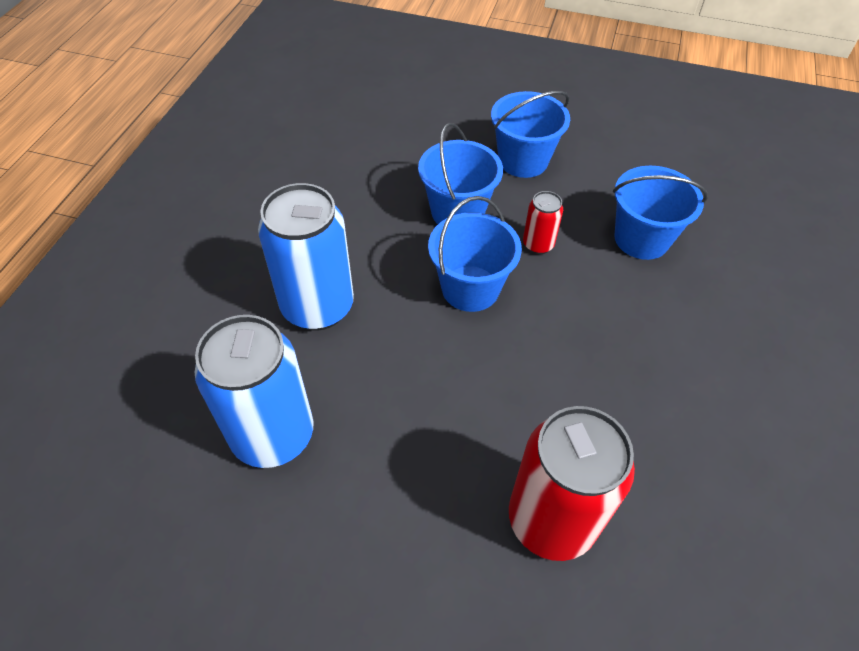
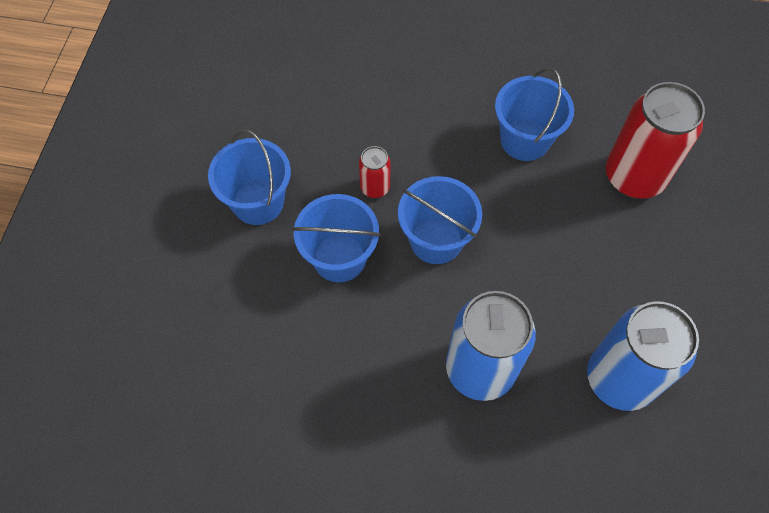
camera: 95 degrees left, 10 degrees up
blue bucket [613,166,708,260] -> blue bucket moved to [495,68,574,161]

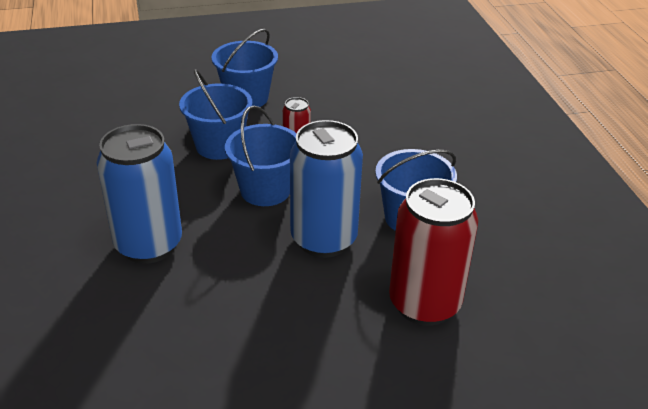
camera: 65 degrees right, 25 degrees down
blue can [587,301,699,411] -> blue can moved to [290,120,363,258]

